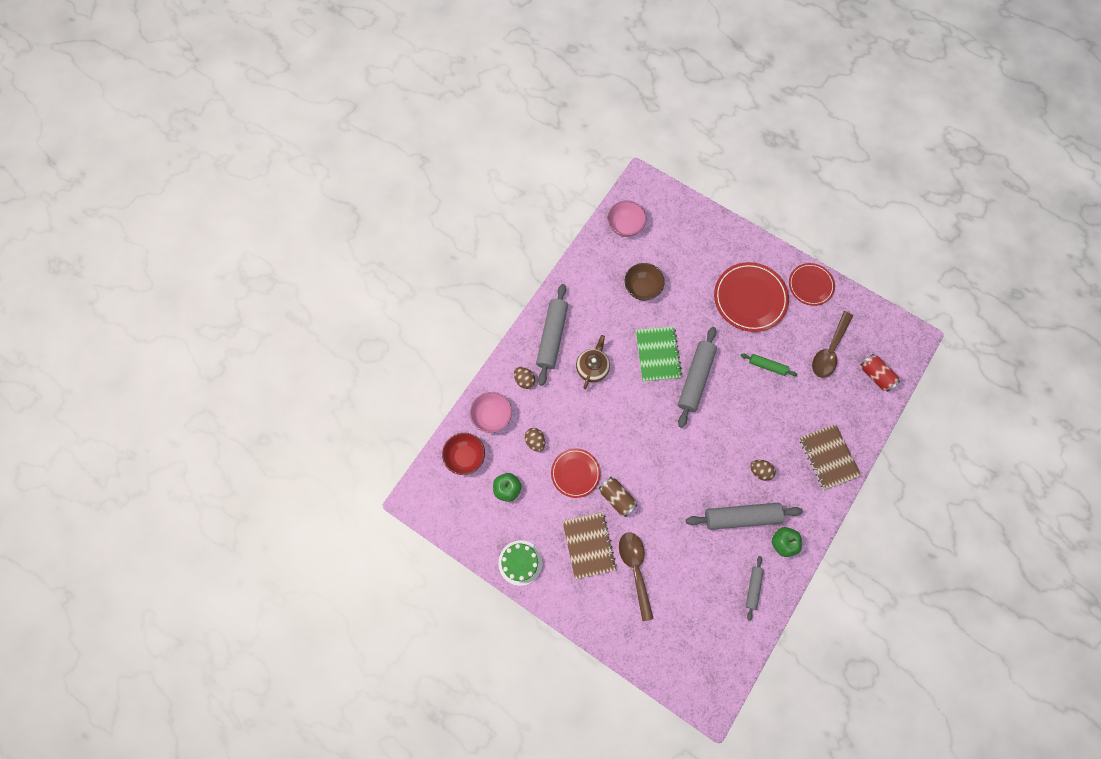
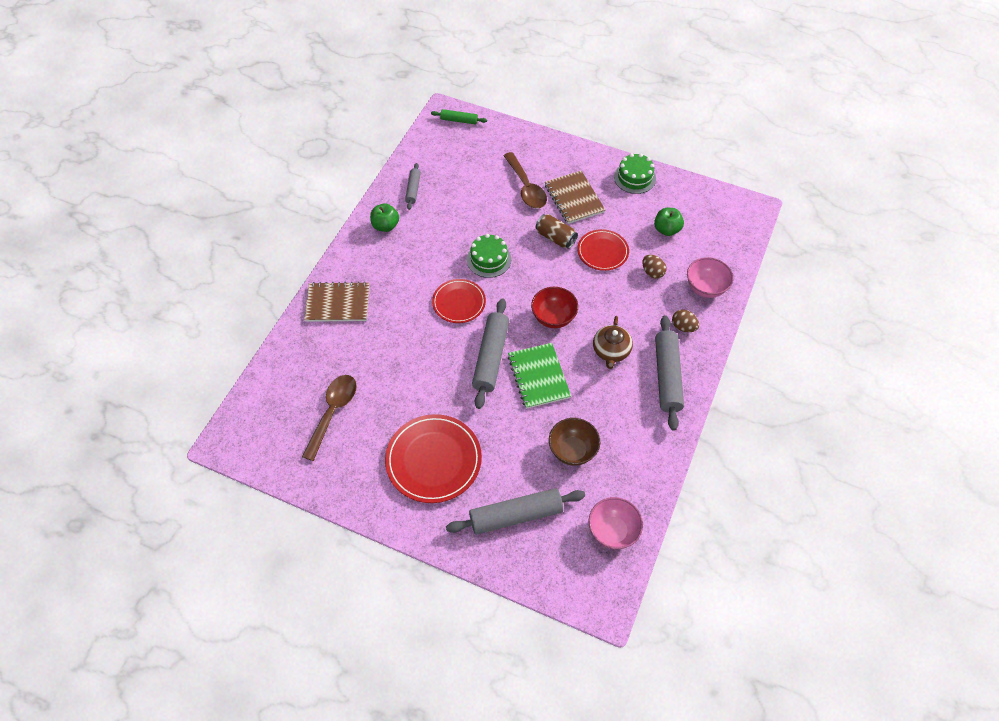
camera: 170 degrees right, 15 degrees down
red bowl [442,433,485,475] -> red bowl moved to [531,287,578,328]
grey rolling pin [686,503,803,530] -> grey rolling pin moved to [446,488,585,535]
green rolling pin [740,354,797,376] -> green rolling pin moved to [431,109,487,125]
brown egg [750,460,776,481] -> none
red plate [789,263,835,306] -> red plate moved to [432,279,486,323]
brown notebook [799,424,862,490] -> brown notebook turned 60 degrees counterclockwise [304,282,370,322]
red can [860,354,900,392] -> none
none -> green cake [467,234,511,278]

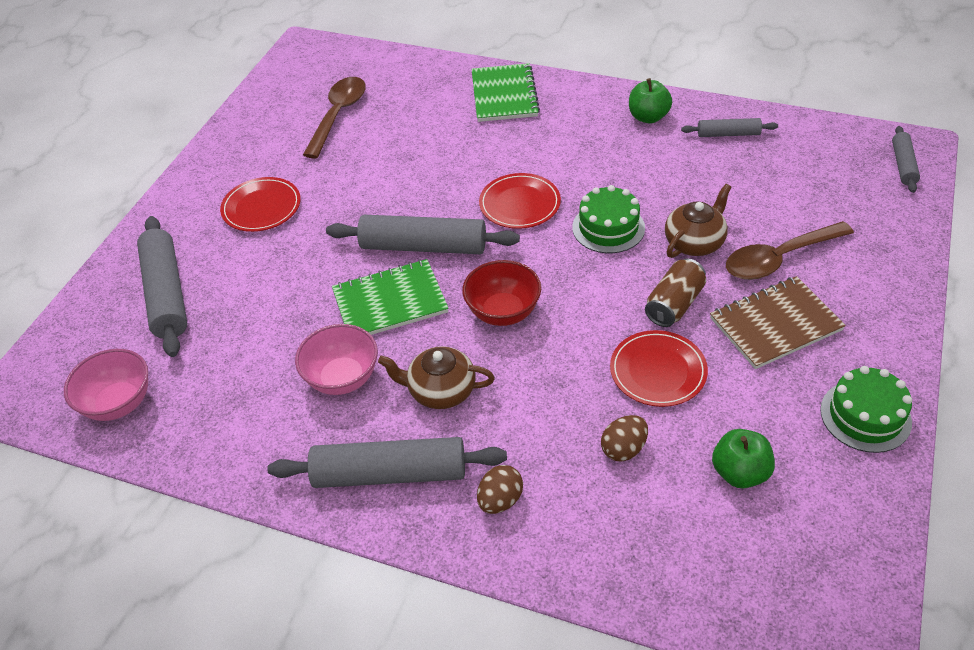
camera: 90 degrees right, 10 degrees down
brown spoon [302,375,357,461] -> brown spoon turned 90 degrees counterclockwise [303,77,366,158]
brown notebook [304,282,370,322] -> green notebook [471,63,540,122]
red plate [385,414,482,503] -> red plate [220,177,301,232], size x0.62
green rolling pin [431,109,487,125] -> grey rolling pin [892,126,920,193]
brown bowl [549,418,600,466] -> none
pink bowl [687,257,733,298] -> pink bowl moved to [295,324,378,395]
none -> brown teapot [665,184,731,258]

